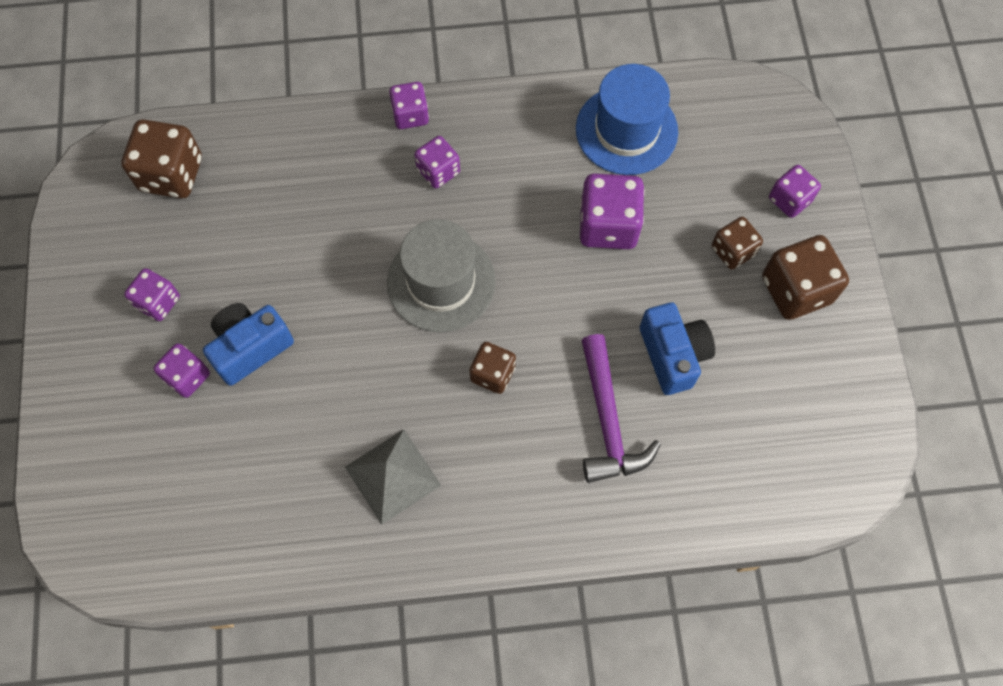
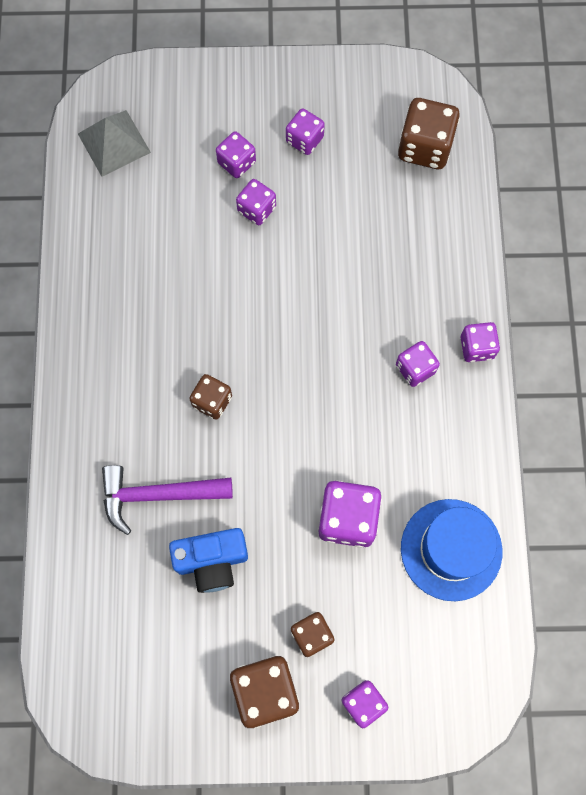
camera: 95 degrees right, 5 degrees up
blue camera [203,303,294,386] -> purple dice [236,179,276,225]
grey pyramid [345,429,441,525] -> grey pyramid moved to [78,110,151,177]
grey hat [387,219,496,332] -> none

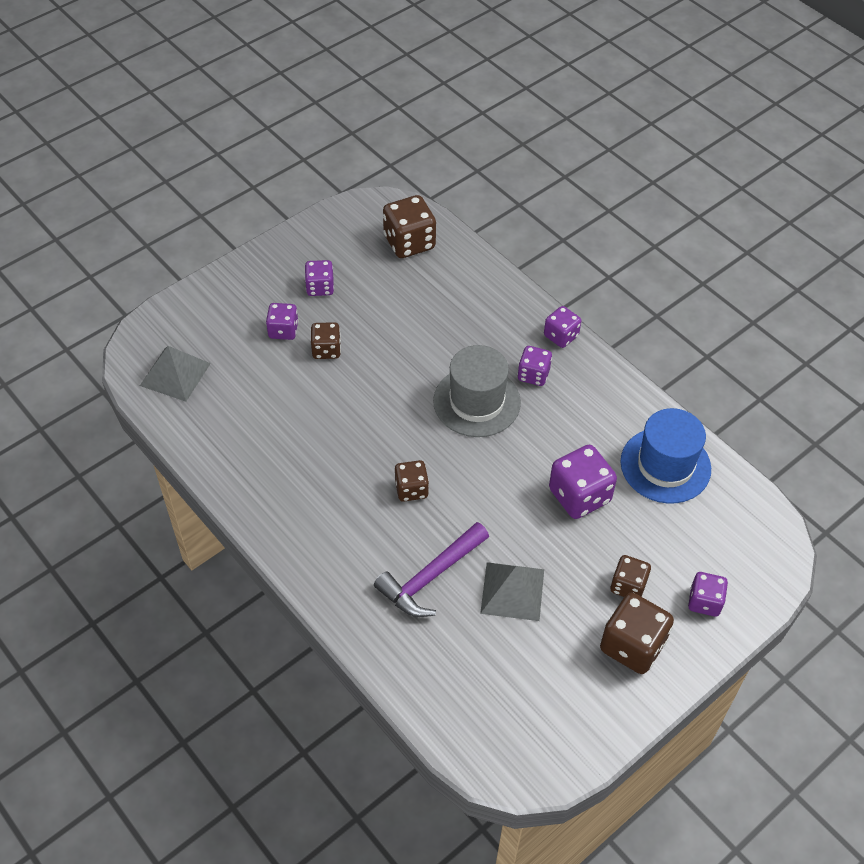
camera: 40 degrees left, 20 degrees down
blue camera [169,528,248,593] -> grey pyramid [480,562,544,621]
purple dice [236,179,276,225] -> brown dice [311,322,341,359]
none -> grey hat [433,345,521,437]

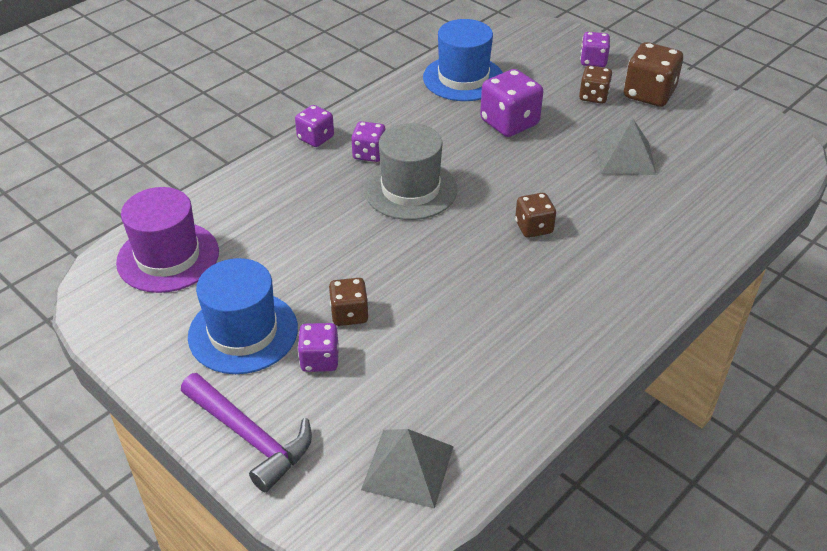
camera: 95 degrees left, 10 degrees down
purple dice [305,260,334,296] -> blue hat [188,258,298,374]
purple hammer [374,522,489,617] -> purple hammer moved to [181,373,312,492]
brown dice [383,195,436,258] -> purple hat [116,187,219,293]

